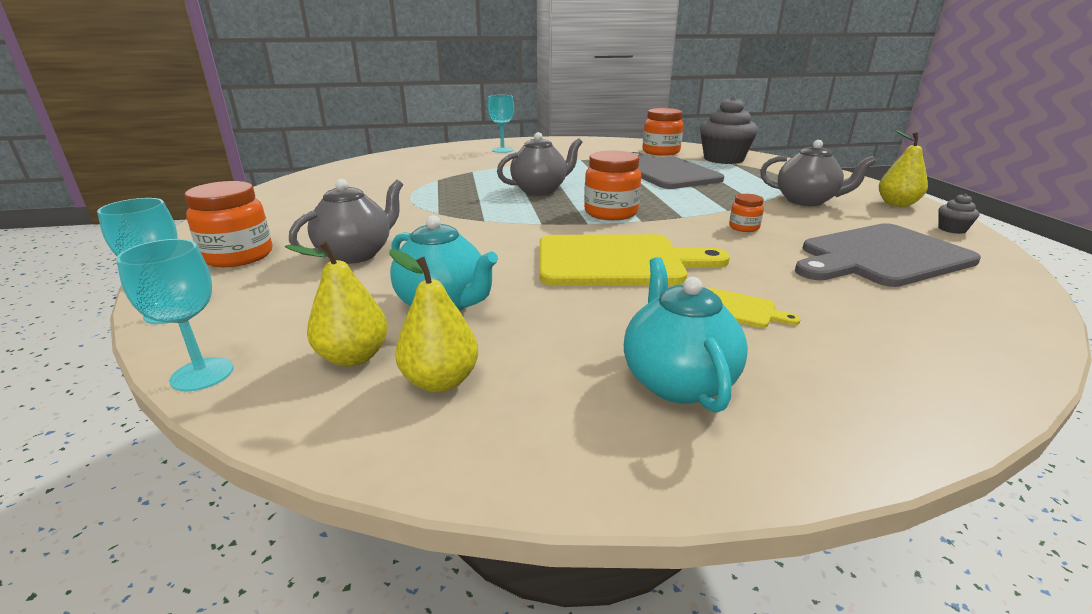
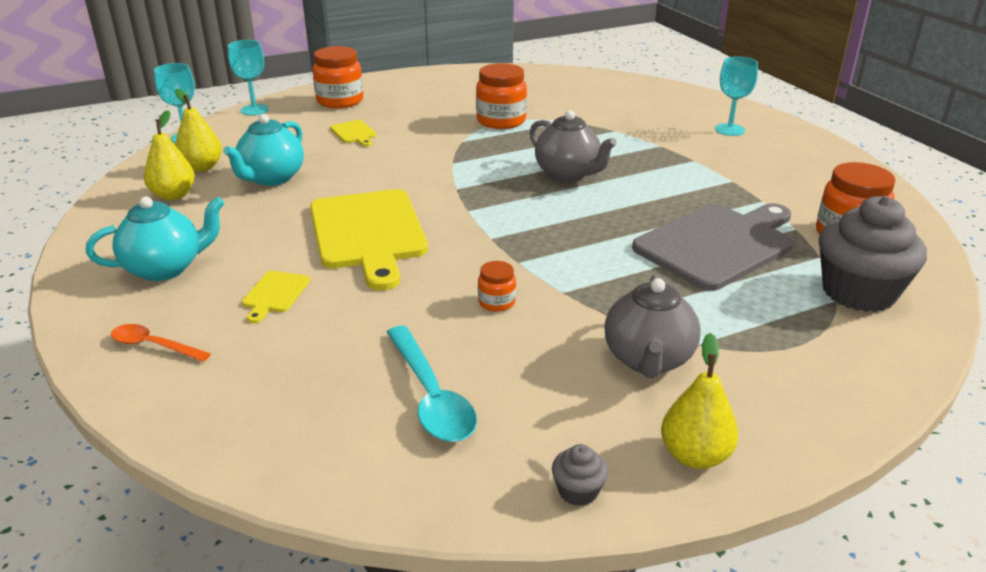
camera: 75 degrees right, 5 degrees up
grey teapot [289,179,403,264] -> yellow cutting board [330,120,377,146]
orange jar [584,151,641,220] -> orange jar moved to [476,63,527,129]
grey cutting board [795,223,981,287] -> turquoise spoon [387,326,477,442]
none -> orange spoon [111,324,211,362]

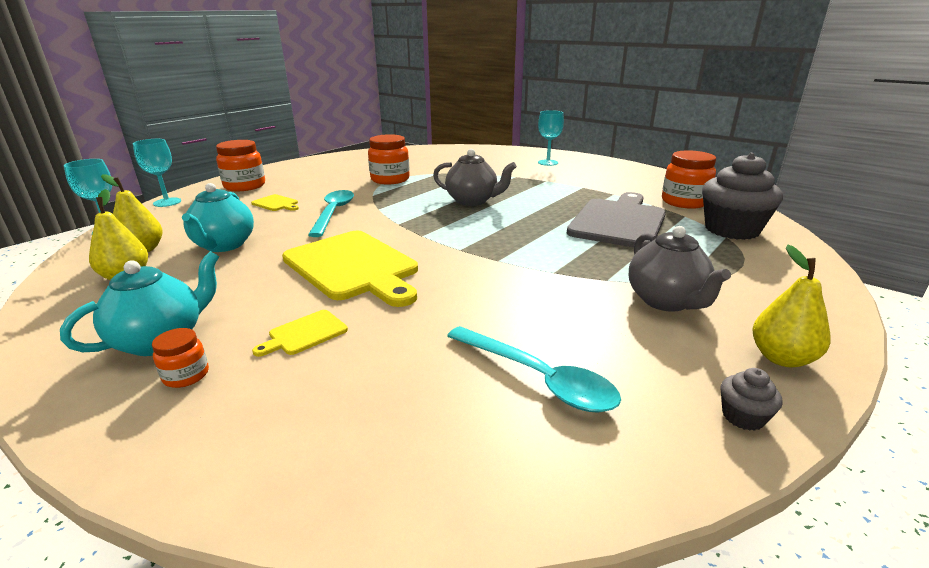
camera: 25 degrees left, 5 degrees down
orange spoon [111,324,211,362] -> none
yellow cutting board [242,271,310,323] -> yellow cutting board turned 60 degrees clockwise [252,310,348,357]
orange jar [478,261,516,312] -> orange jar moved to [152,328,209,388]
none -> turquoise spoon [308,190,354,237]

